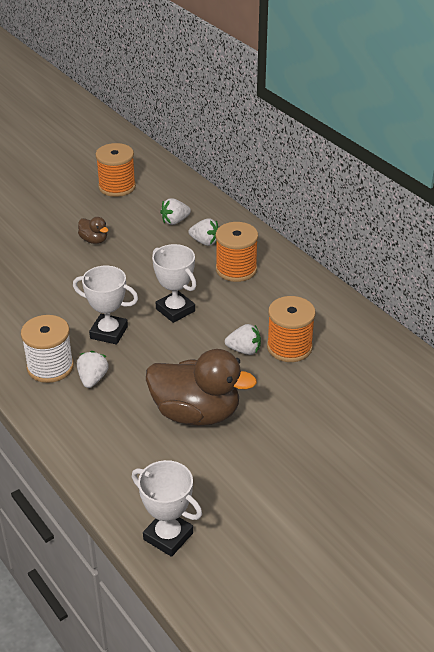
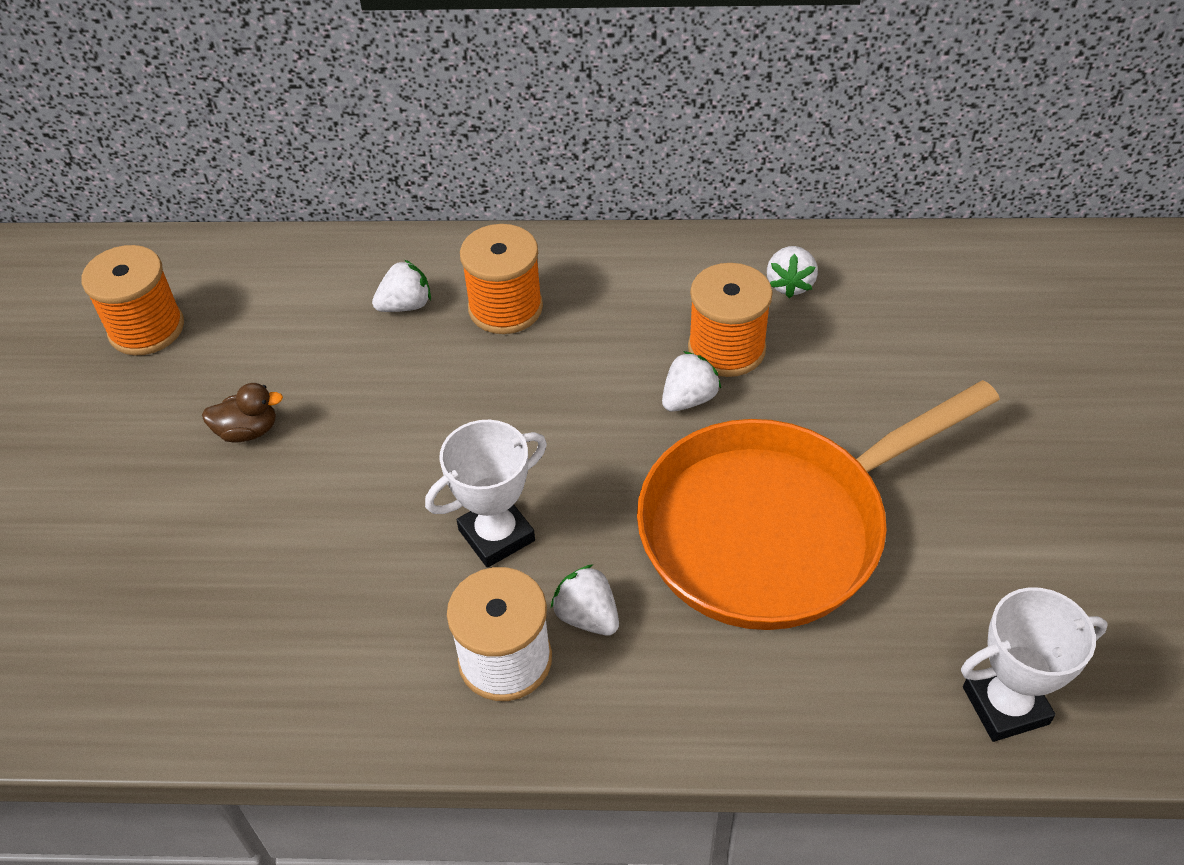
camera: 50 degrees left, 10 degrees up
brown duck [146,349,257,426] -> orange pan [637,380,1000,630]
white trophy [152,244,196,323] -> none
white strawberry [160,198,191,225] -> white strawberry moved to [767,246,818,298]

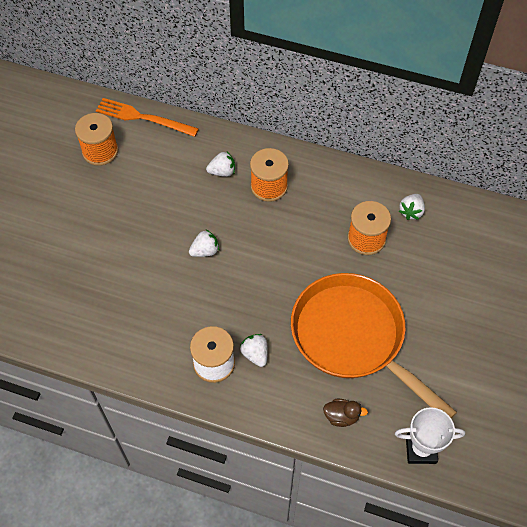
camera: 15 degrees right, 10 degrees up
brown duck [202,383,283,443] -> brown duck moved to [323,399,368,427]
white trophy [425,420,547,568] -> none
orange pan [637,380,1000,630] -> orange pan turned 60 degrees clockwise [291,273,457,419]
white strawberry [662,351,721,412] -> white strawberry moved to [189,230,219,257]
none -> orange fork [96,98,199,137]

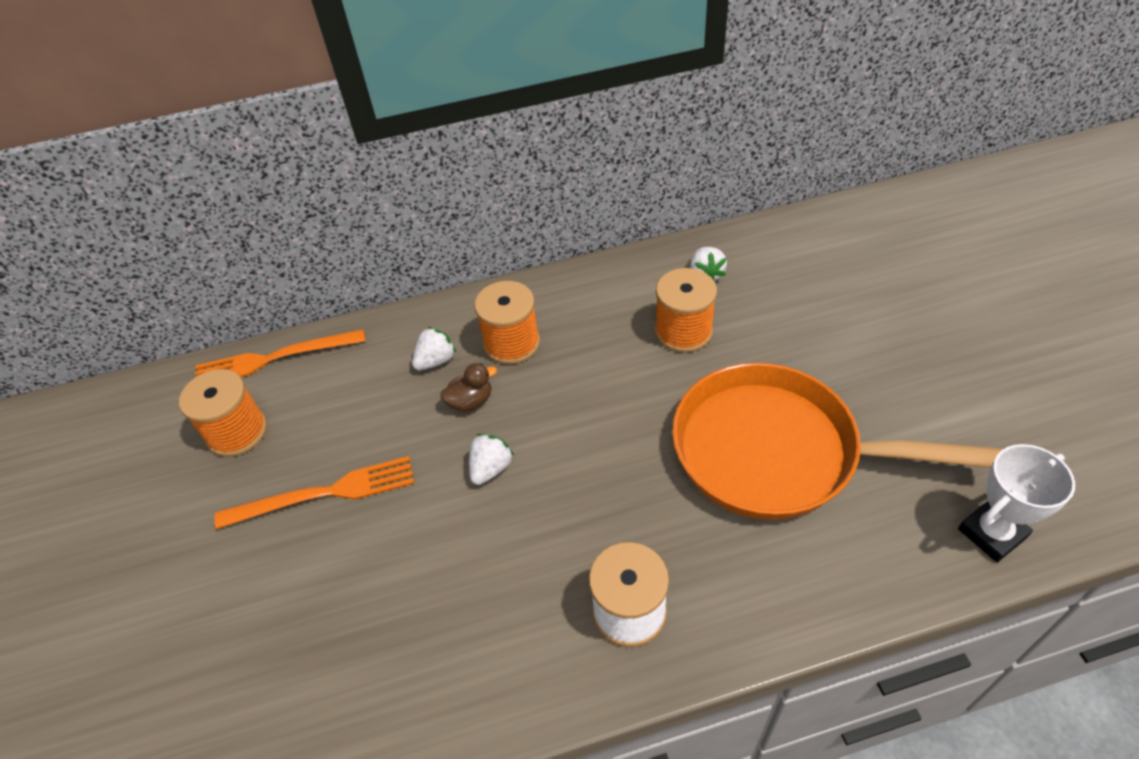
camera: 30 degrees left, 10 degrees down
white strawberry [240,334,268,367] -> none
brown duck [323,399,368,427] -> brown duck moved to [440,363,497,412]
none -> orange fork [214,456,414,529]

